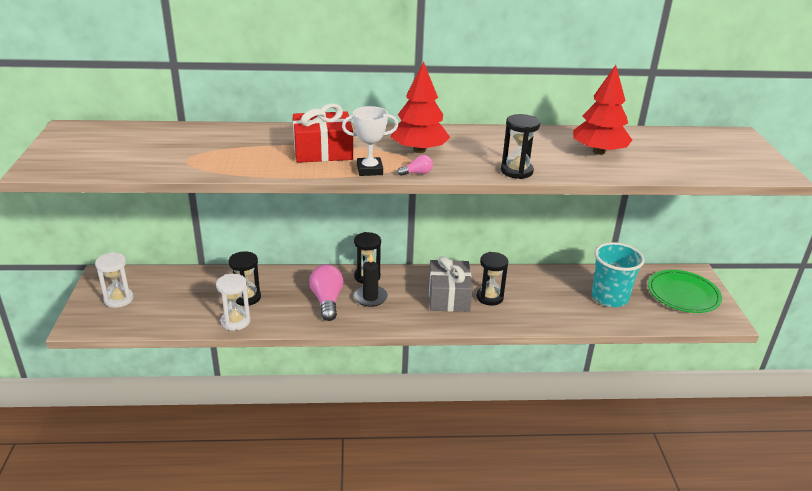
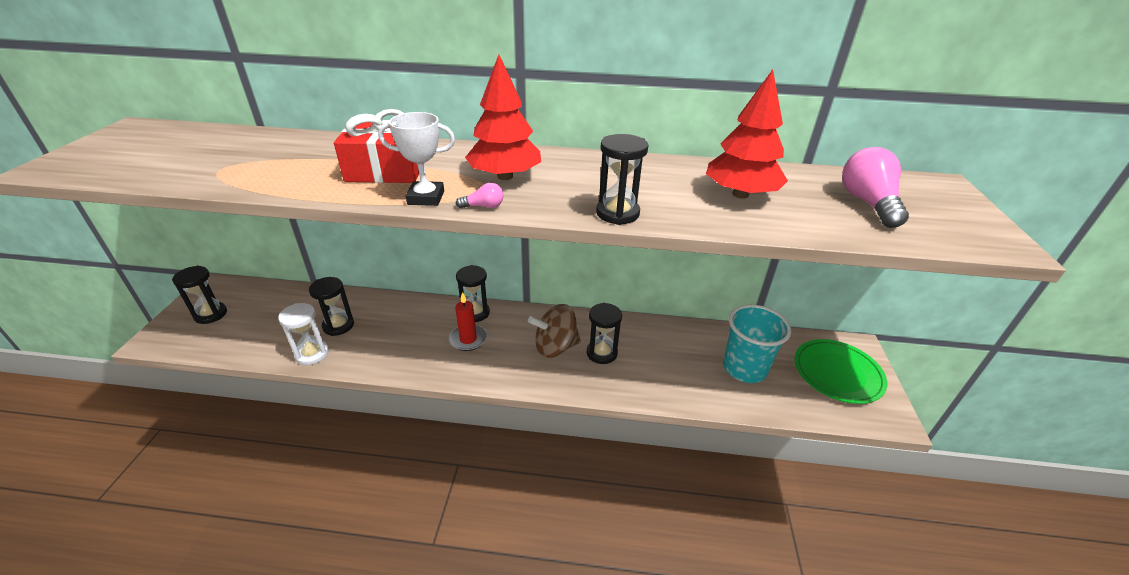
camera: 10 degrees right, 5 degrees up
white hourglass [95,252,134,308] -> black hourglass [172,266,227,324]
pink light bulb [309,264,344,321] -> pink light bulb moved to [842,147,909,228]
black candle [354,253,388,307] -> red candle [449,292,487,351]
grey gift [429,256,473,312] -> brown spinning top [528,304,581,358]

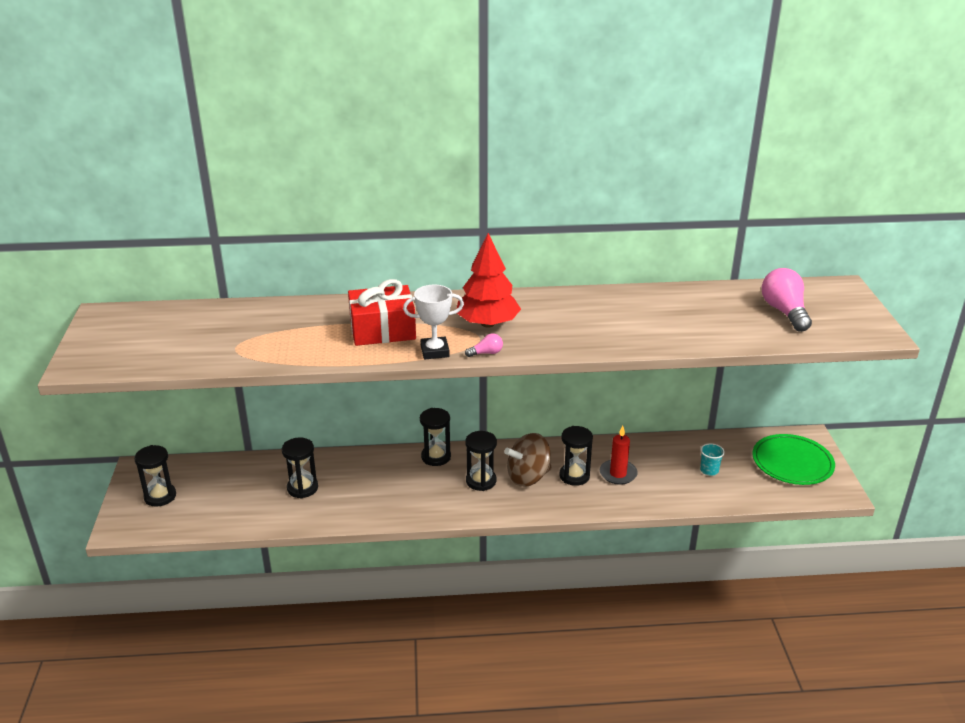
camera: 10 degrees left, 5 degrees down
white hourglass [278,303,329,365] -> none
red candle [449,292,487,351] -> red candle moved to [600,426,638,485]
black hourglass [596,134,648,225] -> black hourglass moved to [465,431,497,491]
red tree [706,70,788,198] -> none
turquoise cup [723,305,791,383] -> turquoise cup [700,443,725,476], size x0.44

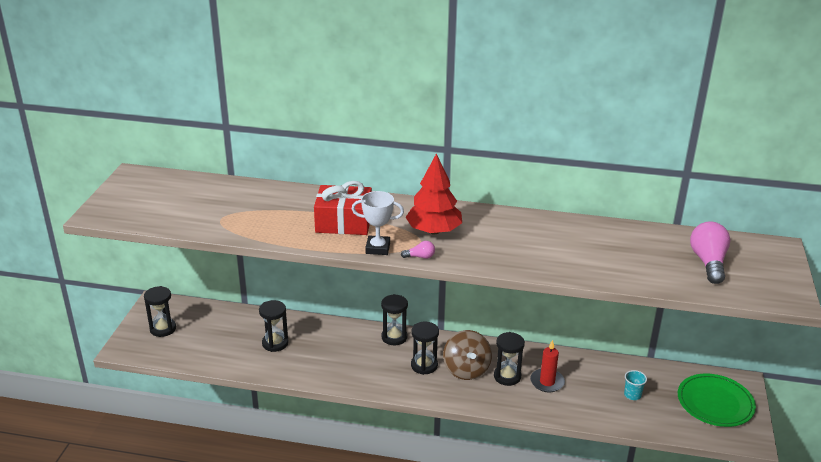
camera: 15 degrees right, 0 degrees up
brown spinning top [504,433,552,487] -> brown spinning top turned 90 degrees counterclockwise [443,330,492,380]

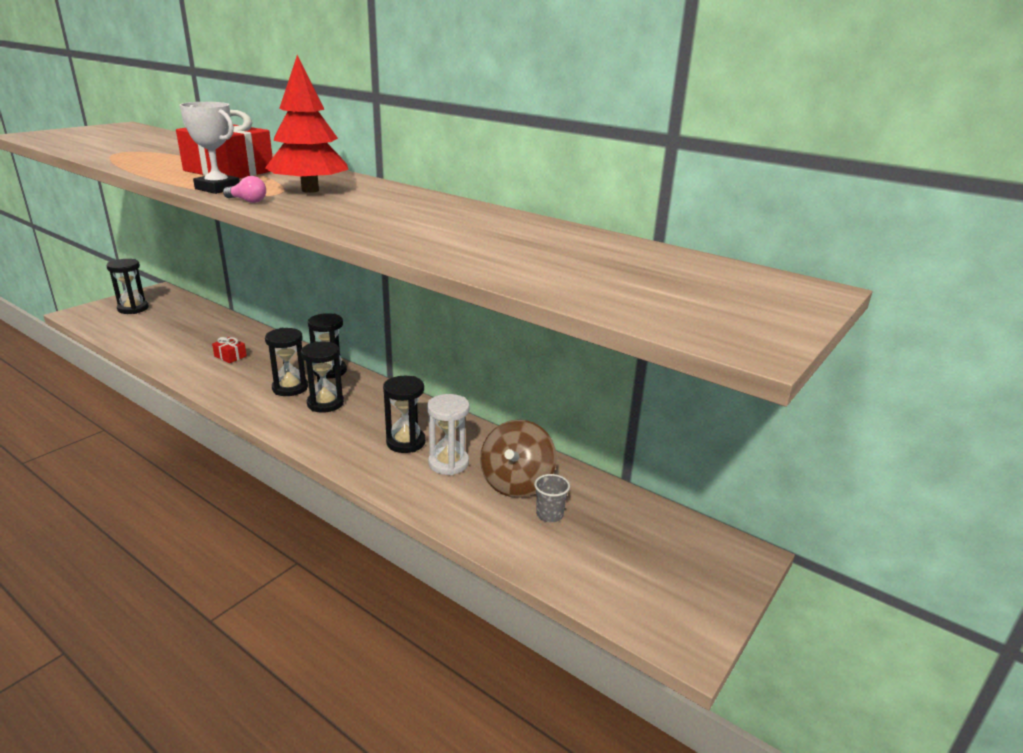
camera: 25 degrees right, 5 degrees down
black hourglass [259,300,289,352] -> black hourglass moved to [265,328,308,396]
brown spinning top [443,330,492,380] -> brown spinning top moved to [480,420,557,498]
red candle [530,340,565,392] -> white hourglass [427,394,470,475]
turquoise cup [624,370,647,400] -> grey cup [534,474,570,522]
green plate [678,373,756,427] -> none
pink light bulb [690,221,730,284] -> none
none -> red gift [212,337,247,363]

